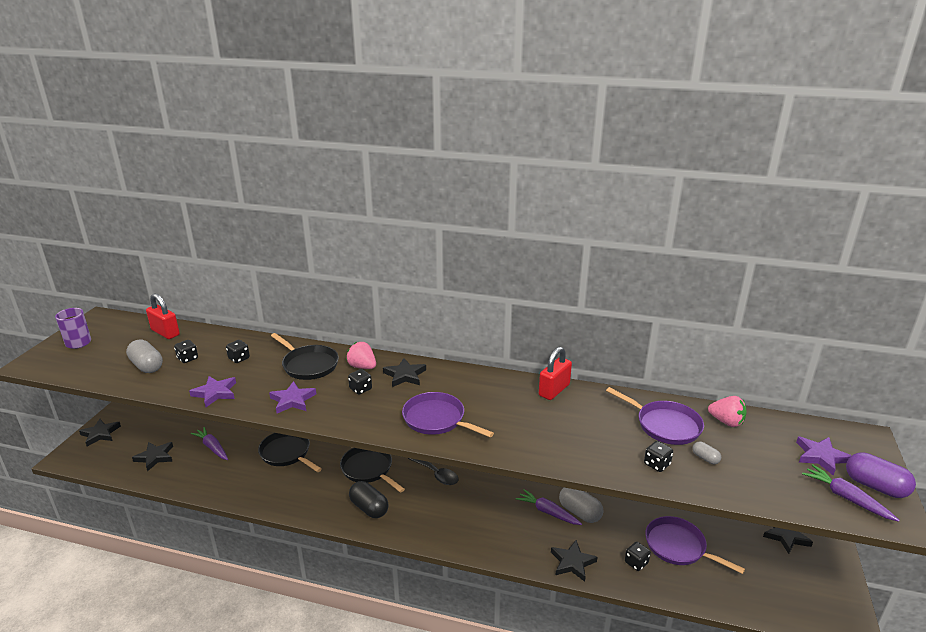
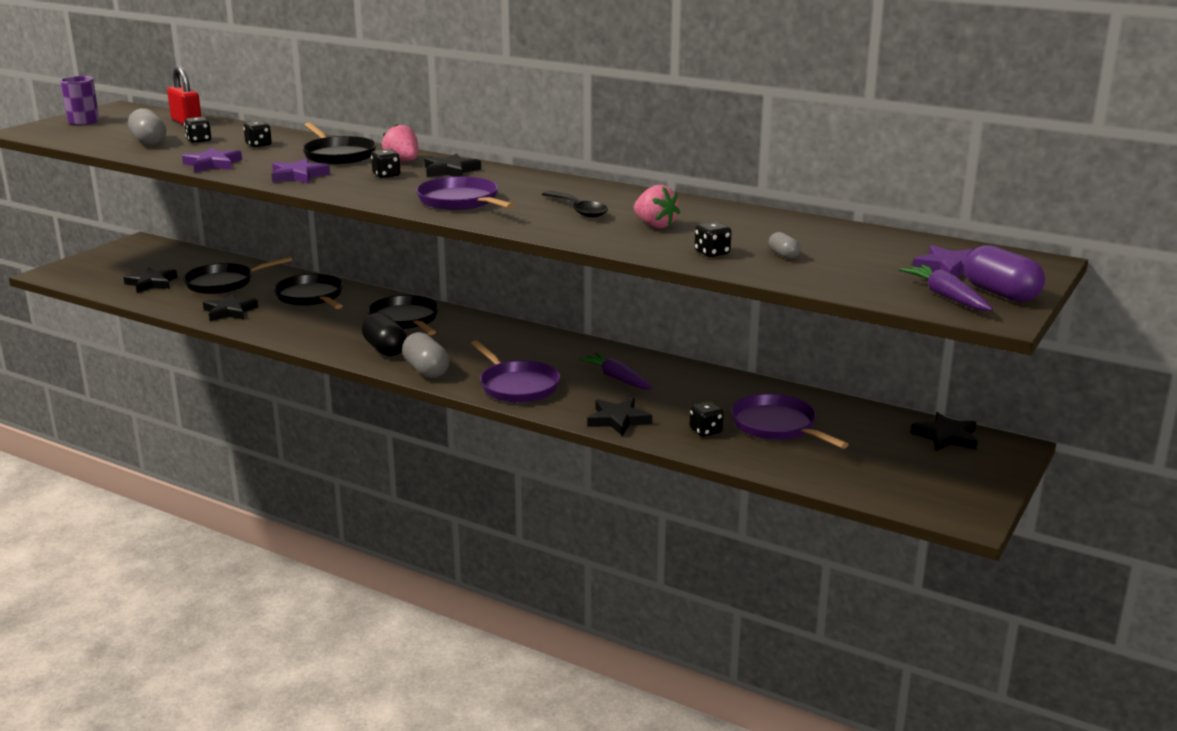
camera: 15 degrees right, 5 degrees down
black star [79,419,121,446] -> black star moved to [203,294,258,321]
purple carrot [191,427,228,460] -> black pan [183,257,292,294]
black spoon [408,458,459,485] -> black spoon moved to [542,191,608,218]
red padlock [539,347,572,400] -> none
grey capsule [559,488,604,523] -> grey capsule moved to [402,332,450,378]
purple pan [606,387,704,445] -> purple pan moved to [471,341,560,403]
pink strawberry [708,396,747,427] -> pink strawberry moved to [634,185,680,228]

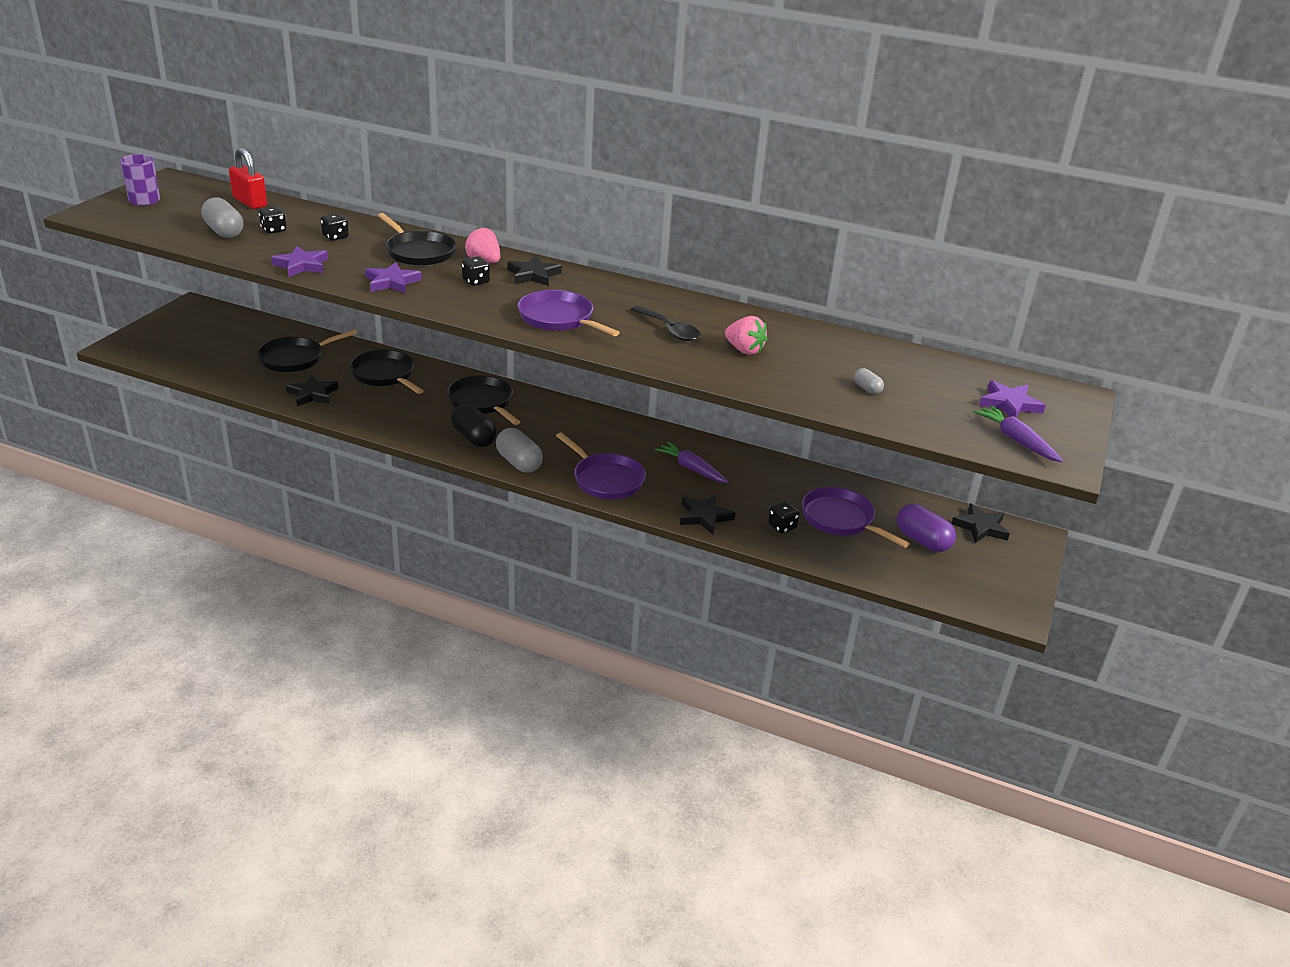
camera: 10 degrees left, 10 degrees up
black star [123,267,177,293] -> none
black dice [695,221,732,257] -> none
purple capsule [964,245,1045,302] -> purple capsule moved to [896,504,956,552]

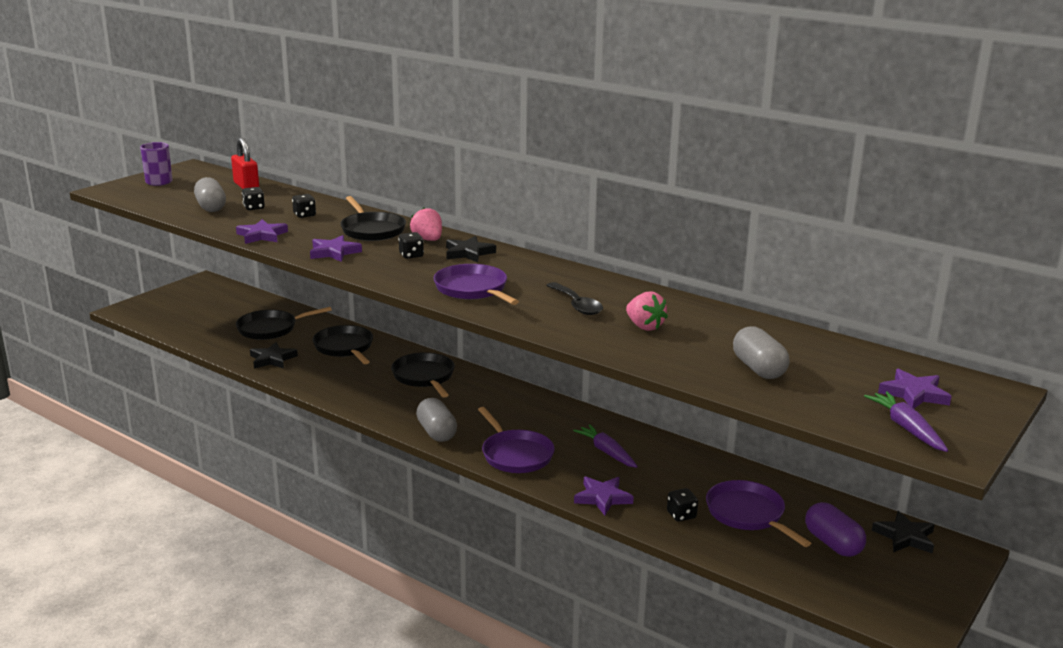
camera: 15 degrees right, 10 degrees down
black capsule [451,404,497,447] -> none
black star [680,494,735,534] -> purple star [574,476,634,515]
grey capsule [854,368,884,394] -> grey capsule [733,326,789,379], size x1.94

